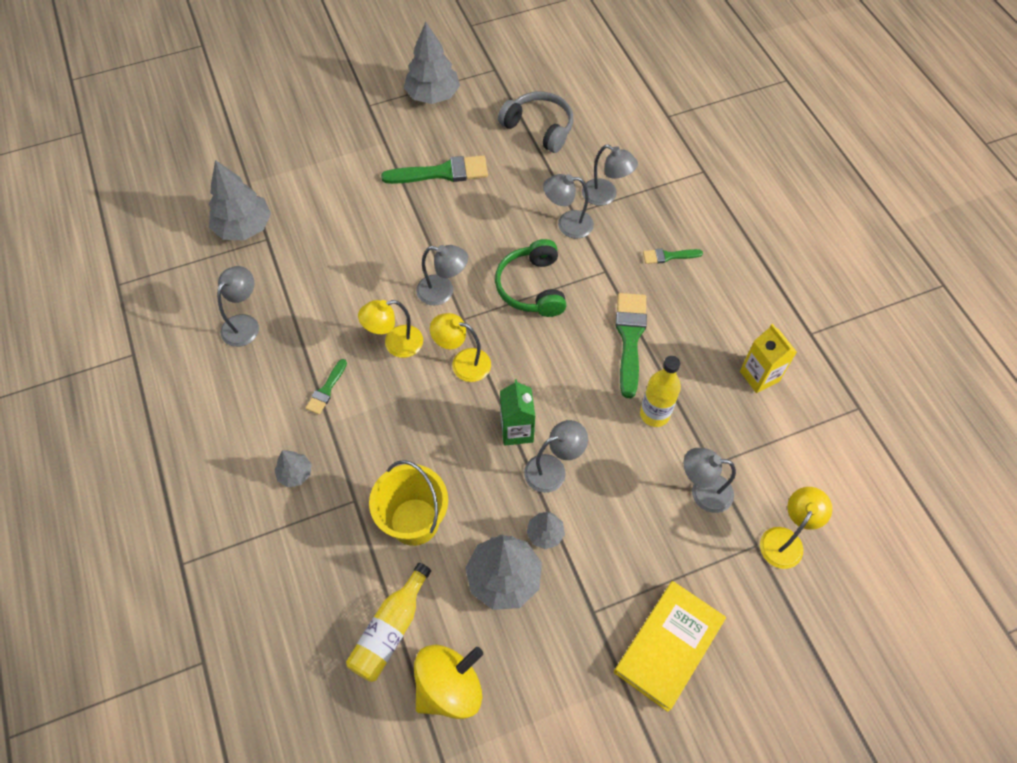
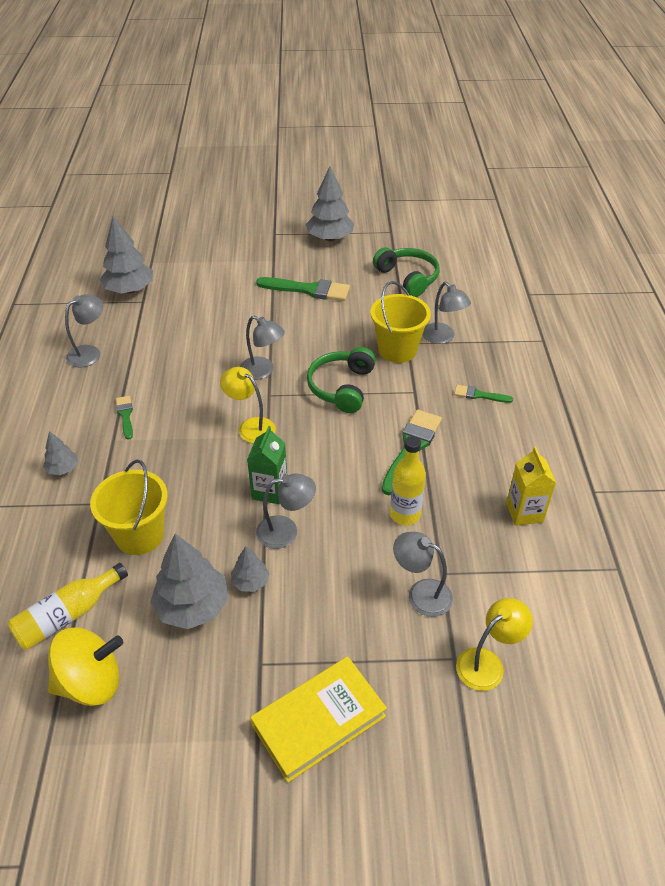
camera: 20 degrees right, 15 degrees down
green brush [306,359,347,415] -> green brush turned 120 degrees clockwise [116,396,133,440]
yellow lamp [358,300,423,358] -> none
grey headphones [498,91,574,153] -> green headphones [373,247,440,297]
grey lamp [543,174,594,239] -> yellow bucket [370,281,431,363]

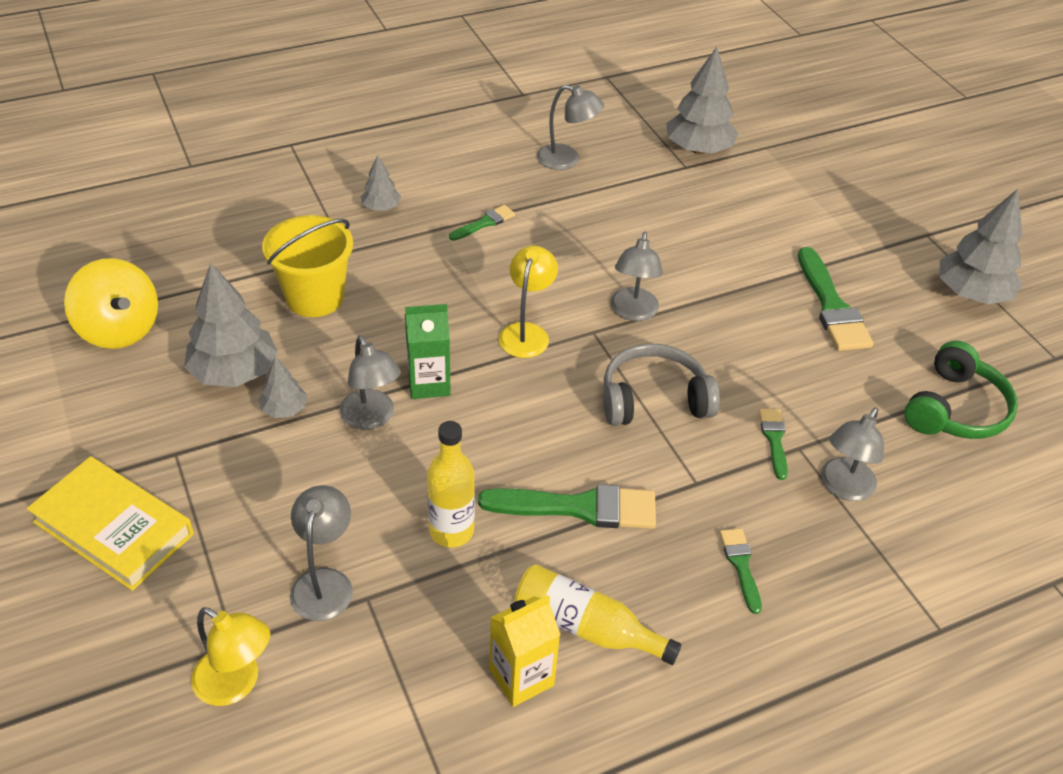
camera: 65 degrees right, 0 degrees up
yellow bottle [7,563,128,650] -> yellow bottle moved to [514,564,682,665]
green headphones [307,347,376,413] -> grey headphones [603,344,720,426]
yellow bucket [370,281,431,363] -> green brush [759,409,788,480]

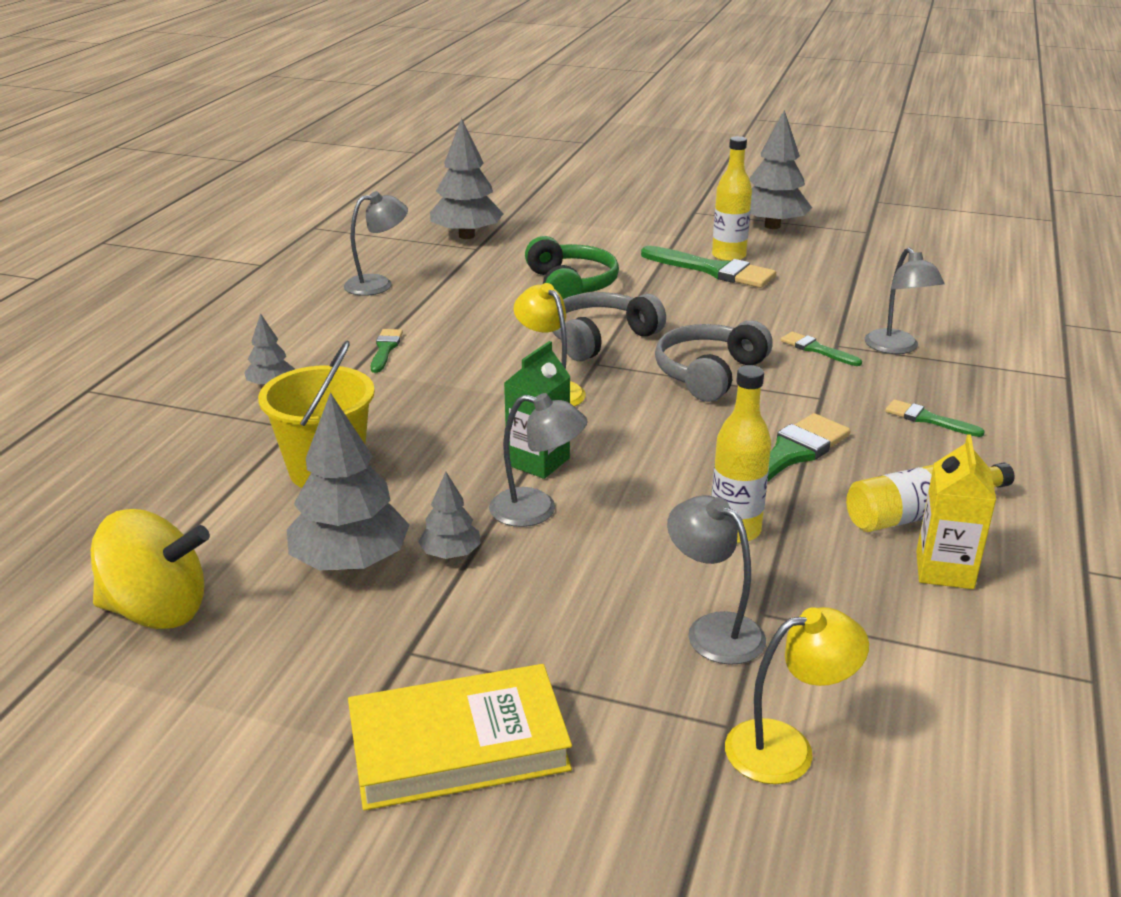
camera: 45 degrees left, 15 degrees down
grey lamp [611,232,663,321] -> grey headphones [553,292,666,361]
green headphones [904,341,1018,439] -> green headphones moved to [525,236,619,299]
none -> yellow bottle [712,136,752,261]

